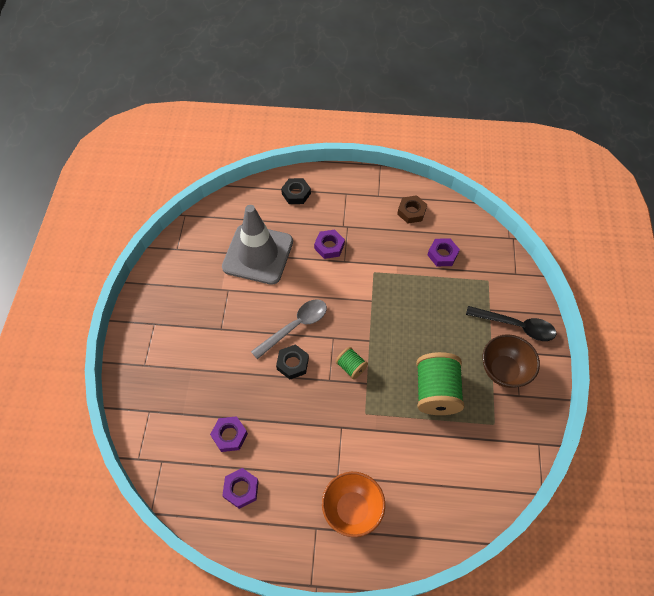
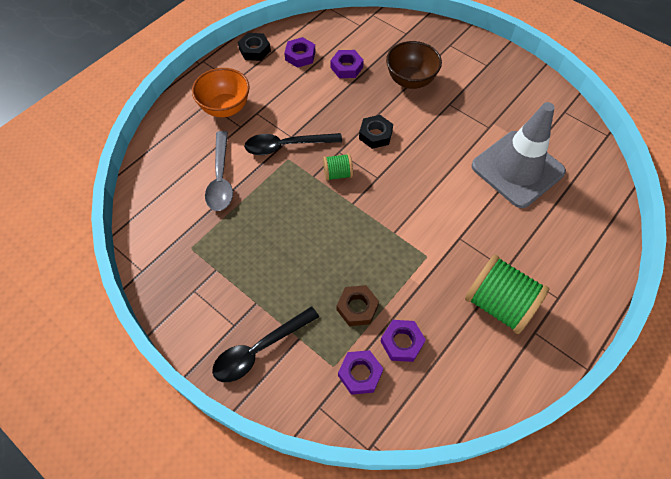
camera: 125 degrees right, 0 degrees up
grey spoon [251,299,327,359] -> grey spoon moved to [205,131,233,211]
black nut [281,178,311,204] -> black nut moved to [238,33,271,61]
purple nut [314,230,345,259] -> purple nut moved to [338,350,383,395]
brown nut [397,195,427,223] -> brown nut moved to [337,285,379,326]
green spool [416,352,464,415] -> green spool moved to [465,255,550,334]
brown bowl [482,334,540,388] -> brown bowl moved to [386,41,442,89]
none -> black spoon [245,133,342,155]

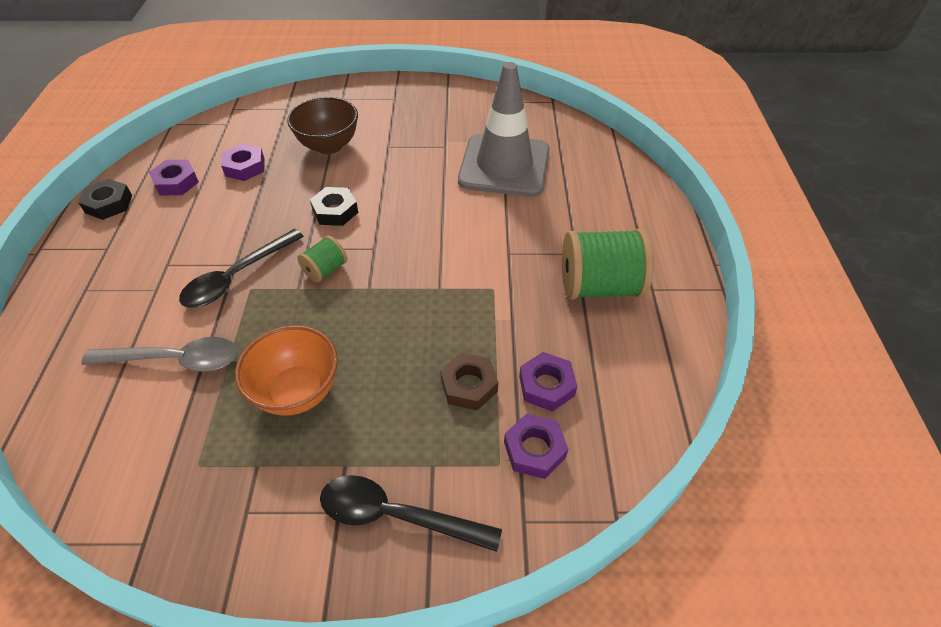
camera: 40 degrees left, 10 degrees down
orange bowl [192,68,250,117] -> orange bowl moved to [235,325,338,416]
grey spoon [205,131,233,211] -> grey spoon turned 45 degrees counterclockwise [81,337,238,372]
black spoon [212,306,319,382] -> black spoon turned 90 degrees clockwise [320,475,502,552]

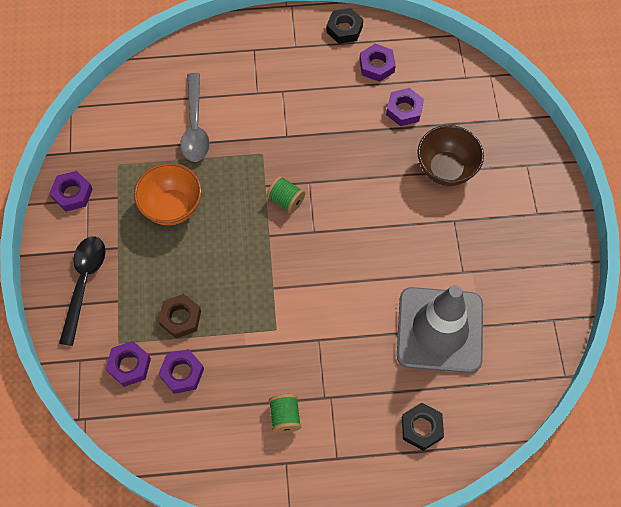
camera: 85 degrees right, 15 degrees up
black spoon [179,229,304,308] -> none
black nut [310,187,358,226] -> black nut moved to [402,403,444,451]
green spool [562,229,654,300] -> green spool [269,394,301,433], size x0.51
none -> purple nut [49,171,93,212]

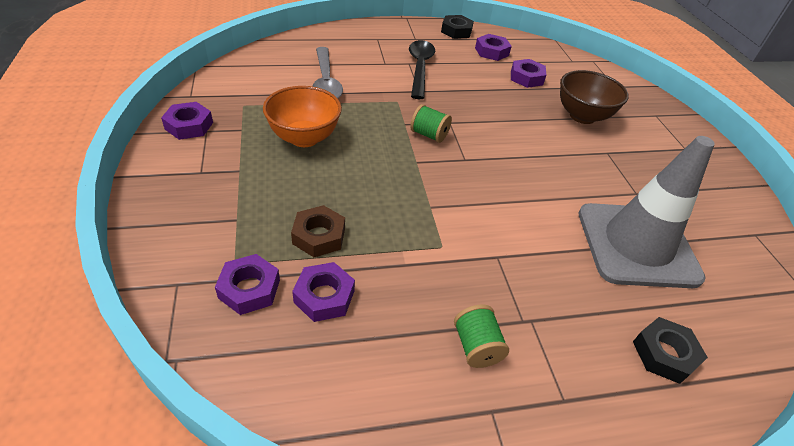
camera: 10 degrees left, 20 degrees down
black spoon [59,236,106,346] -> black spoon moved to [409,40,435,99]

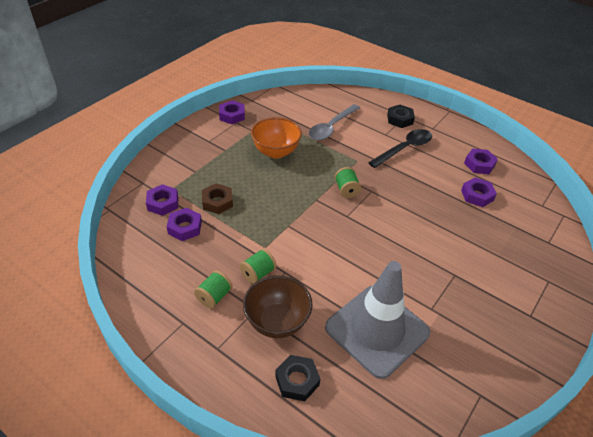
camera: 50 degrees right, 0 degrees up
black nut [441,15,474,39] -> black nut moved to [387,105,415,128]
brown bowl [560,70,629,124] -> brown bowl moved to [243,276,313,338]
none -> green spool [240,249,276,284]

